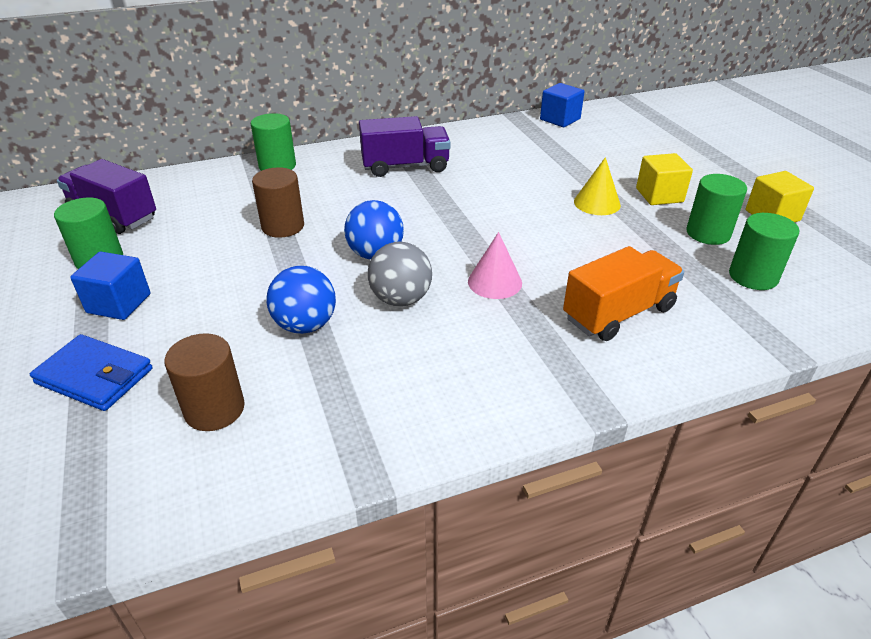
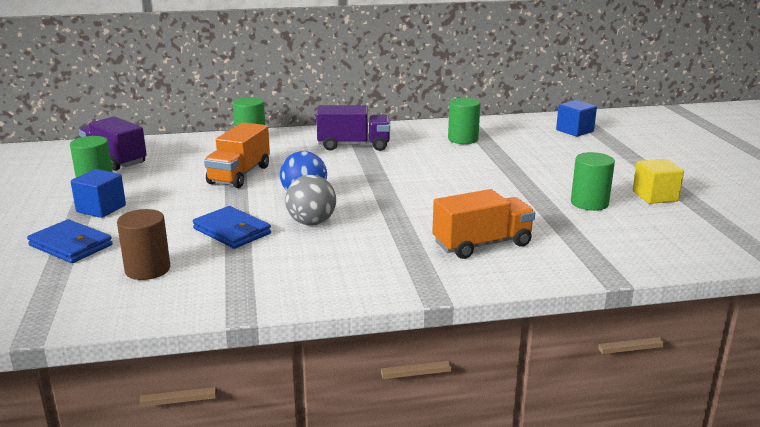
camera: 10 degrees right, 15 degrees down
brown cylinder [252,167,304,238] -> orange truck [204,122,270,188]
blue ball [266,266,336,334] -> blue wallet [193,206,271,249]
pink cone [468,232,522,299] -> none
blue cube [540,83,585,127] -> blue cube moved to [556,100,597,137]
yellow cone [574,157,621,215] -> none
yellow cube [636,153,693,205] -> none
green cylinder [729,213,799,290] -> green cylinder moved to [448,97,480,144]

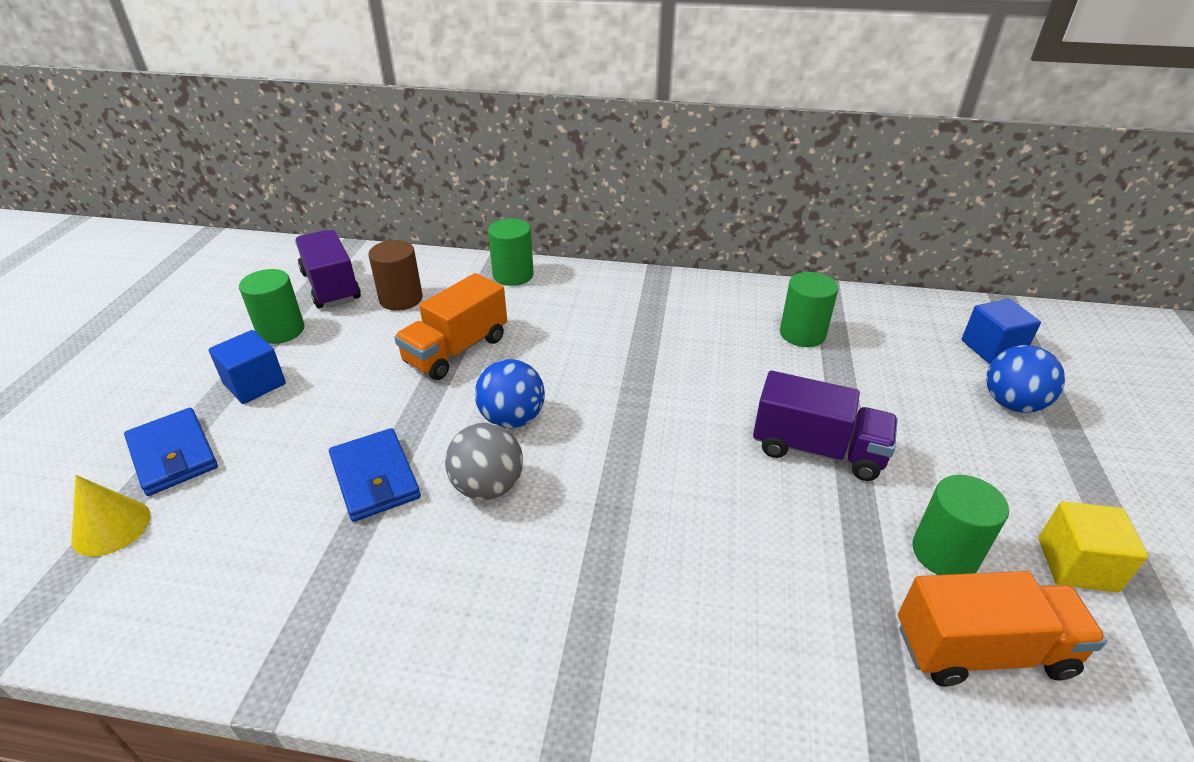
camera: 20 degrees right, 15 degrees up
brown cylinder [117,209,170,280] -> brown cylinder moved to [369,240,423,311]
purple truck [316,105,390,151] -> purple truck moved to [753,371,898,481]
orange truck [432,189,535,259] -> orange truck moved to [898,571,1107,687]
none -> yellow cone [71,475,151,556]
none -> blue ball [986,345,1065,413]

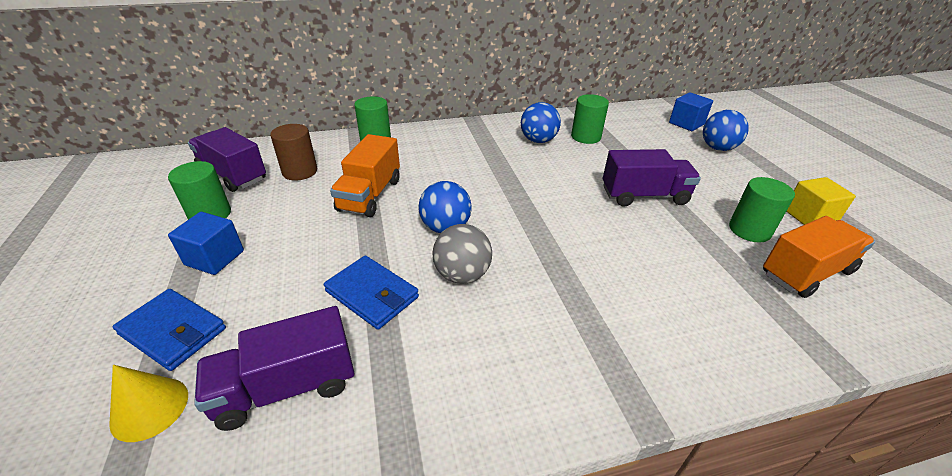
camera: 25 degrees left, 0 degrees up
none -> purple truck [194,306,355,431]
none -> blue ball [521,102,561,143]

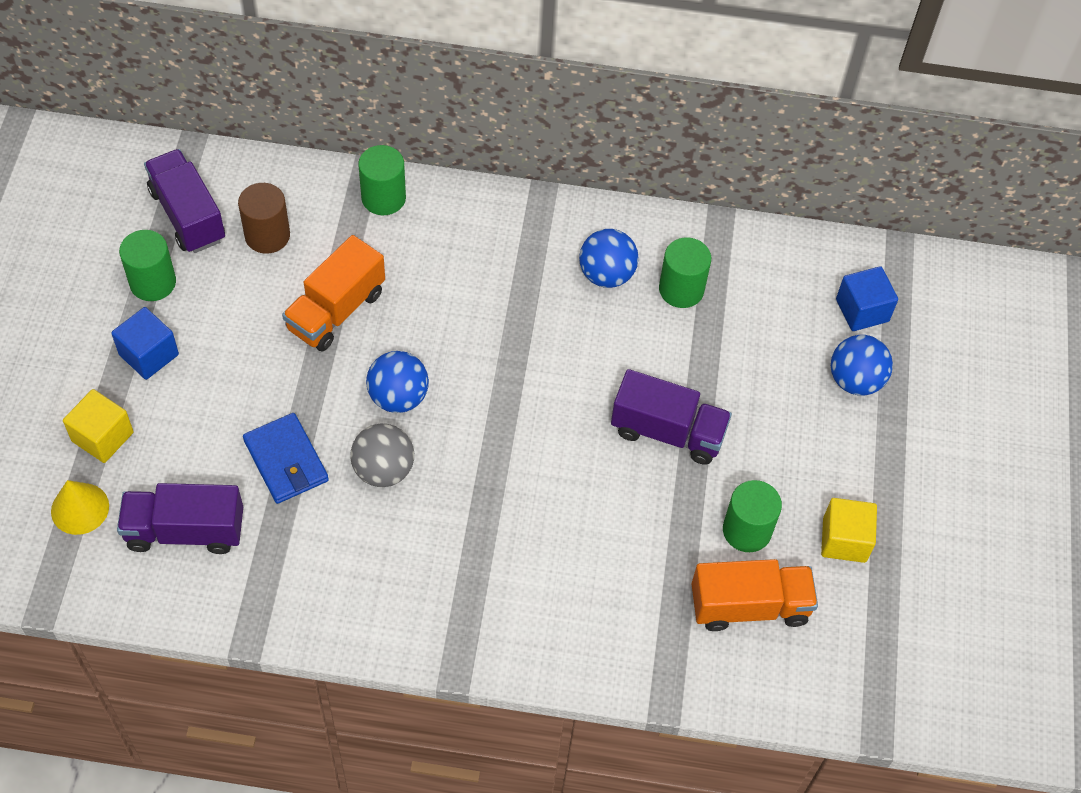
camera: 20 degrees right, 20 degrees up
blue wallet [113,289,226,371] -> yellow cube [63,389,134,463]

